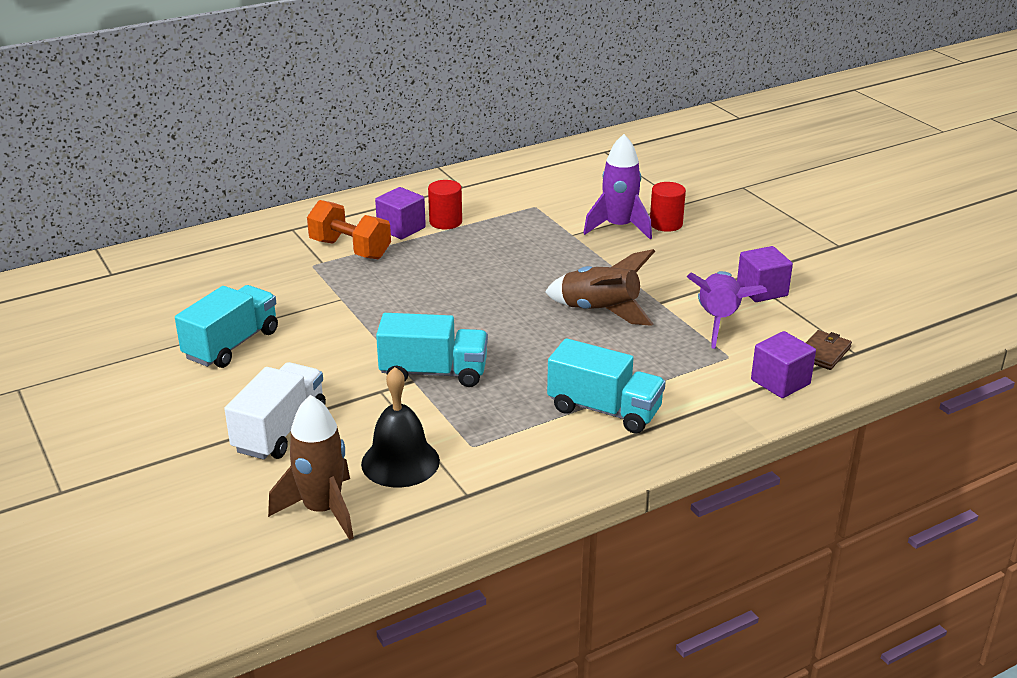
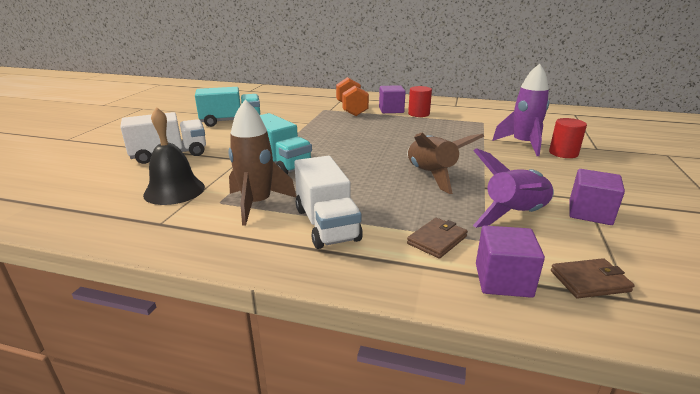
camera: 45 degrees right, 5 degrees down
brown rocket [268,395,354,540] -> brown rocket moved to [228,100,296,226]
turquoise truck [547,338,666,434] -> white truck [294,156,363,249]
none -> brown wallet [407,218,468,259]

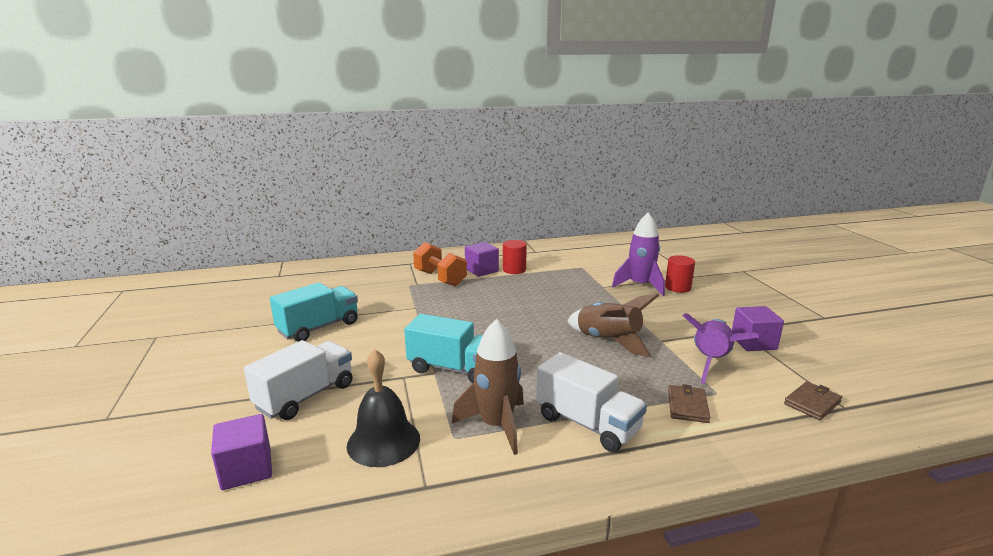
camera: 30 degrees left, 5 degrees down
purple cube [476,225,545,298] -> purple cube moved to [211,414,272,490]

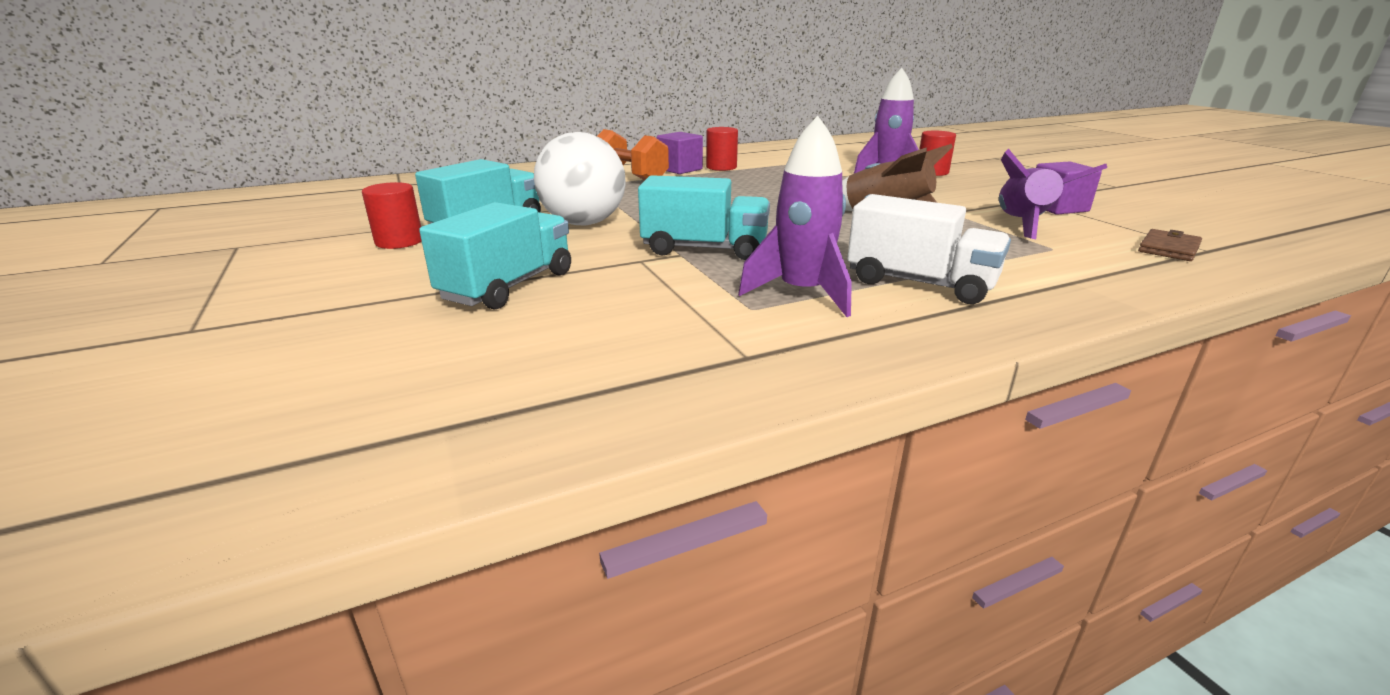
camera: 10 degrees left, 5 degrees up
purple cube [211,414,272,490] -> none
white truck [244,340,353,420] -> turquoise truck [419,202,571,310]
black bell [347,349,420,467] -> none
brown rocket [452,319,524,455] -> purple rocket [738,116,852,317]
brown wallet [668,384,710,423] -> none
none -> red cylinder [362,182,421,249]
none -> white ball [534,132,626,226]

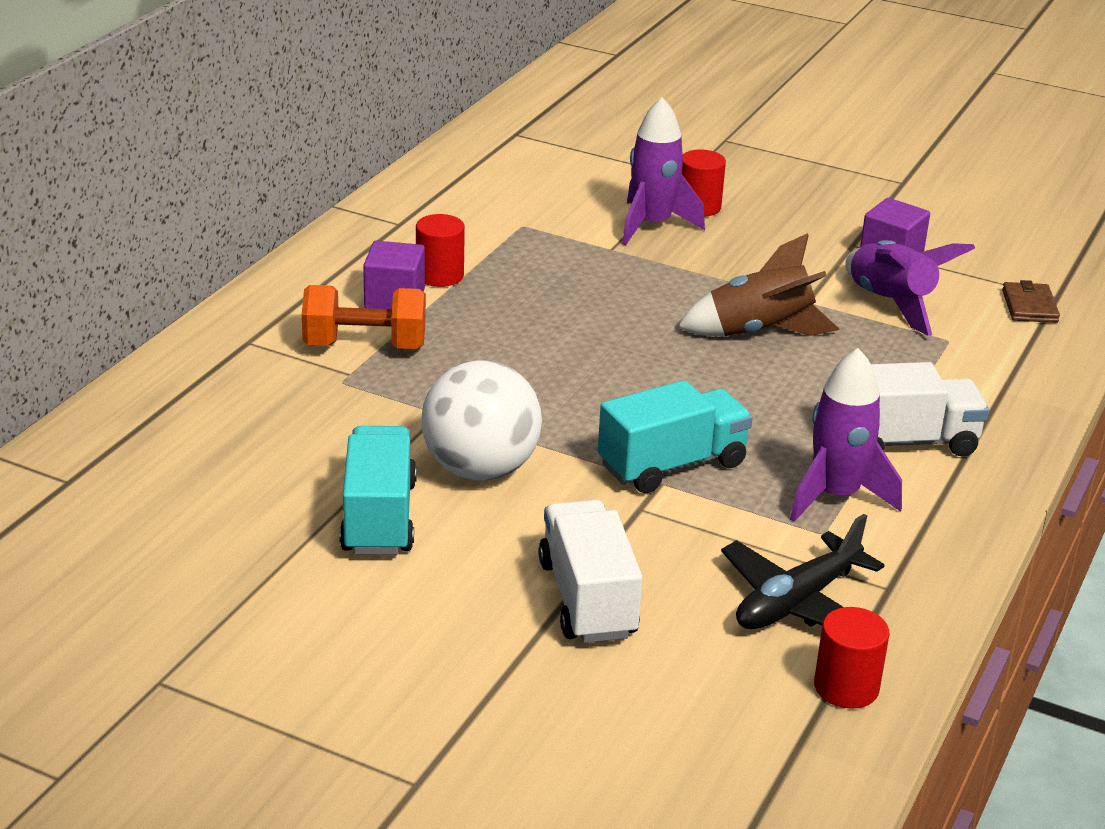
camera: 40 degrees left, 5 degrees up
red cylinder [362,182,421,249] -> red cylinder moved to [814,607,890,709]
turquoise truck [419,202,571,310] -> white truck [538,500,643,643]
none -> black plane [721,514,884,629]

